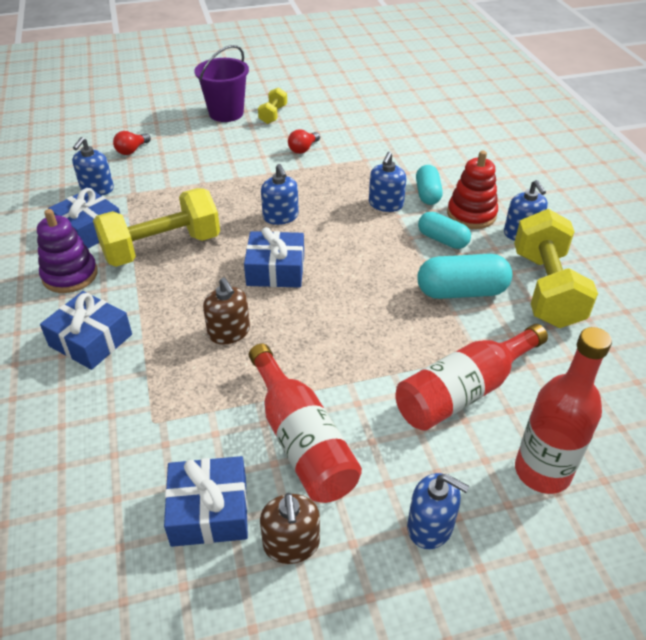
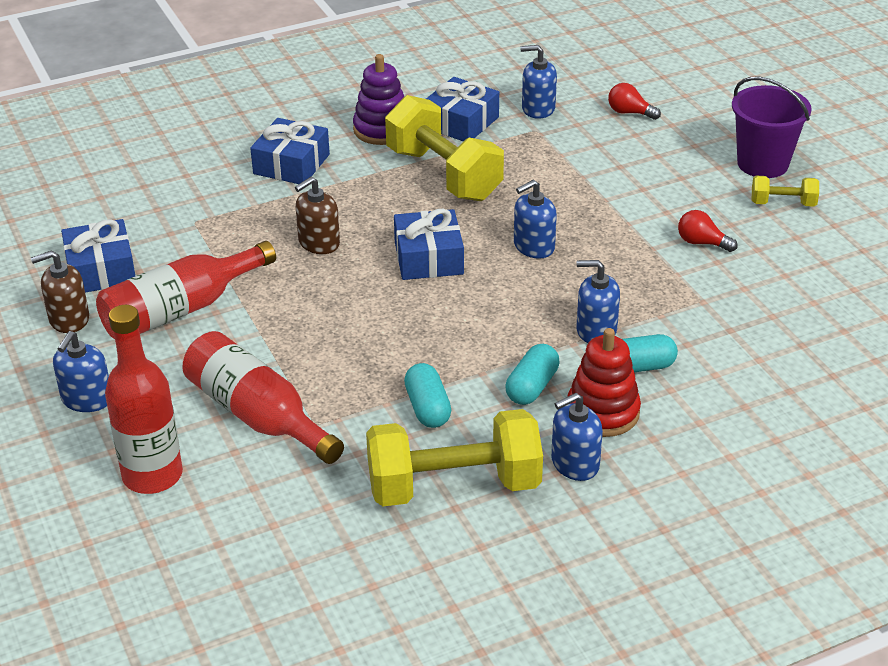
camera: 80 degrees right, 5 degrees down
turquoise capsule [417,254,513,299] -> turquoise capsule [404,363,451,428], size x0.66

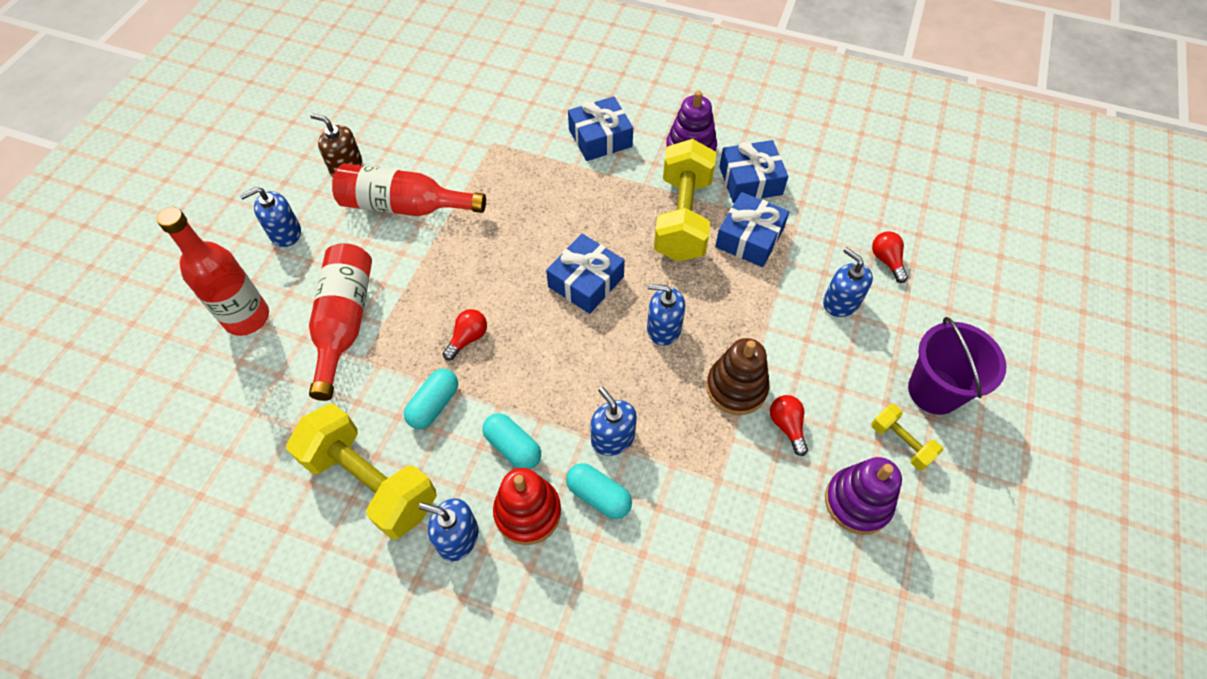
camera: 45 degrees right, 20 degrees up
blue gift [61,219,135,293] -> blue gift moved to [715,192,789,267]
brown soap dispenser [295,177,340,254] -> none
turquoise capsule [506,344,560,405] -> turquoise capsule turned 60 degrees clockwise [483,413,541,469]
blue soap dispenser [520,45,557,119] -> blue soap dispenser moved to [823,247,873,317]
none -> red light bulb [443,309,487,360]
none -> brown stacking toy [706,338,770,415]
none -> purple stacking toy [825,457,902,535]

